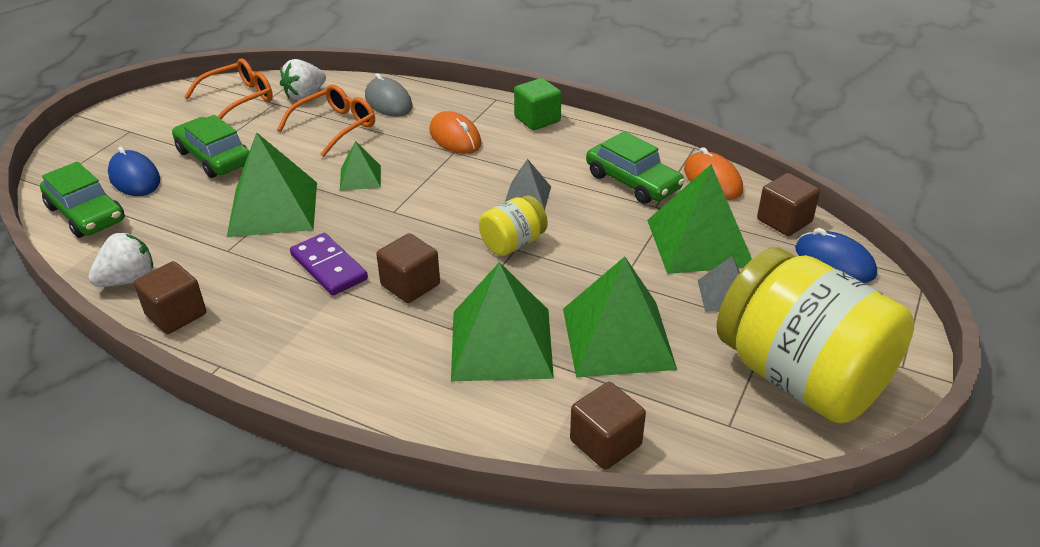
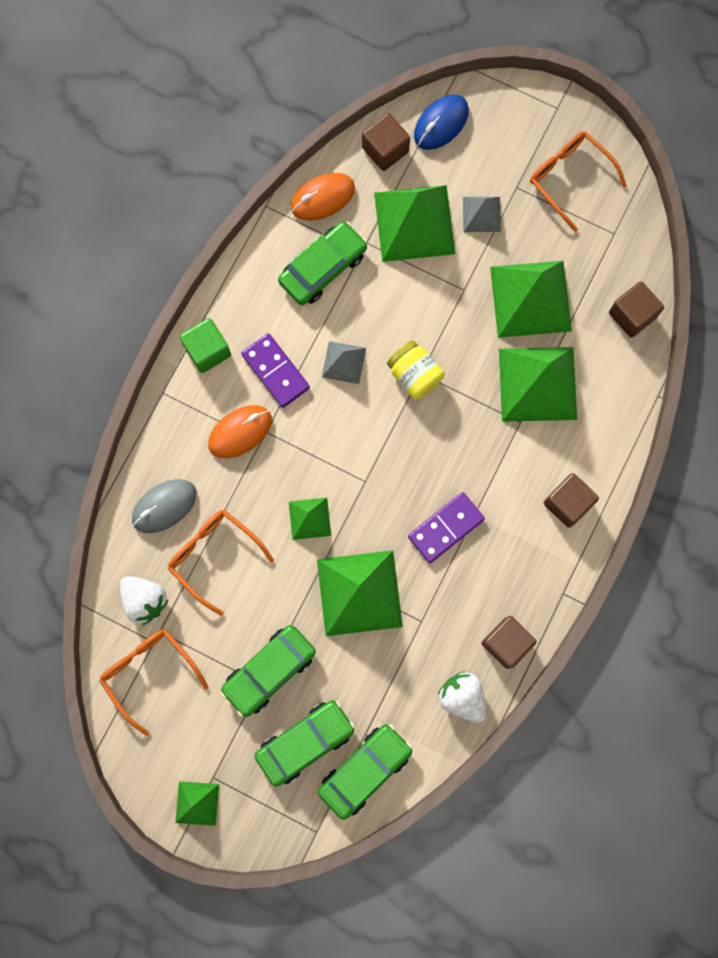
camera: 90 degrees left, 40 degrees up
blue mouse [108,146,160,196] -> green car [255,700,355,787]
brown cube [376,233,440,303] -> brown cube moved to [544,473,599,528]
yellow jar [716,247,914,423] -> orange glasses [530,132,627,232]
none -> green pyramid [175,782,219,826]
none -> purple domino [241,333,310,408]

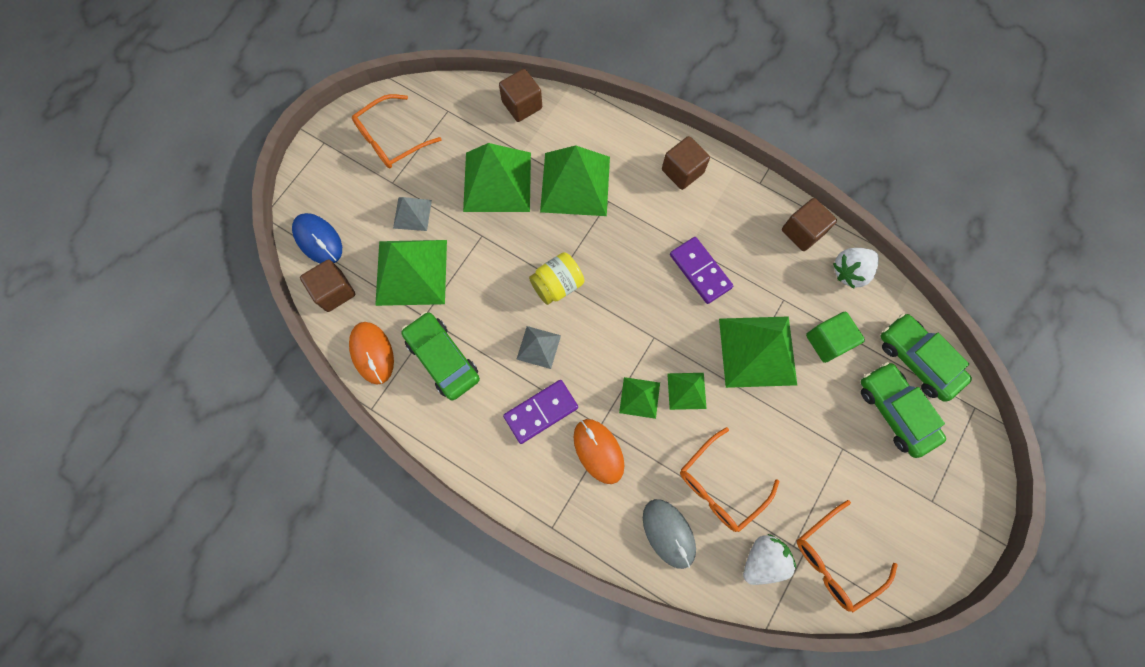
camera: 85 degrees left, 5 degrees down
green pyramid [175,782,219,826] -> green pyramid moved to [619,377,660,419]
green cube [180,318,231,373] -> green cube moved to [806,312,865,363]
green car [221,625,316,717] -> none

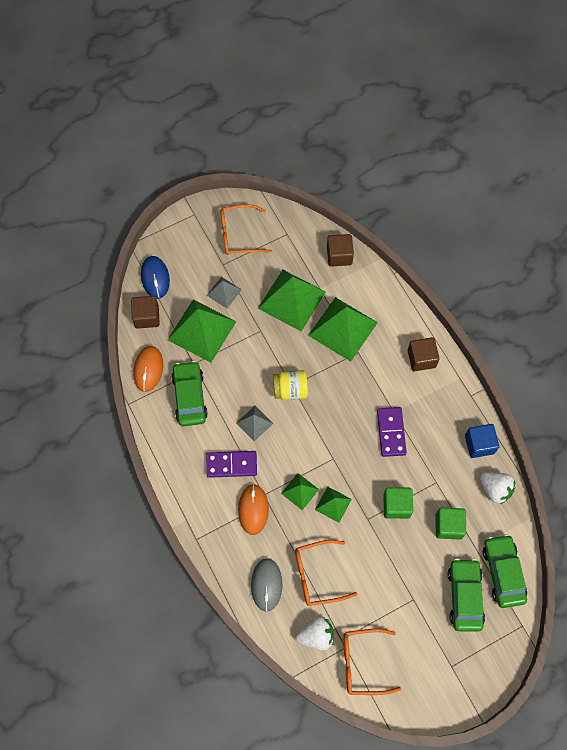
camera: 30 degrees right, 5 degrees down
green pyramid [719,316,797,388] -> green cube [383,487,413,519]
brown cube [782,198,837,251] -> blue cube [465,424,499,458]
white strawberry [833,248,879,288] -> white strawberry turned 135 degrees counterclockwise [480,472,515,504]

